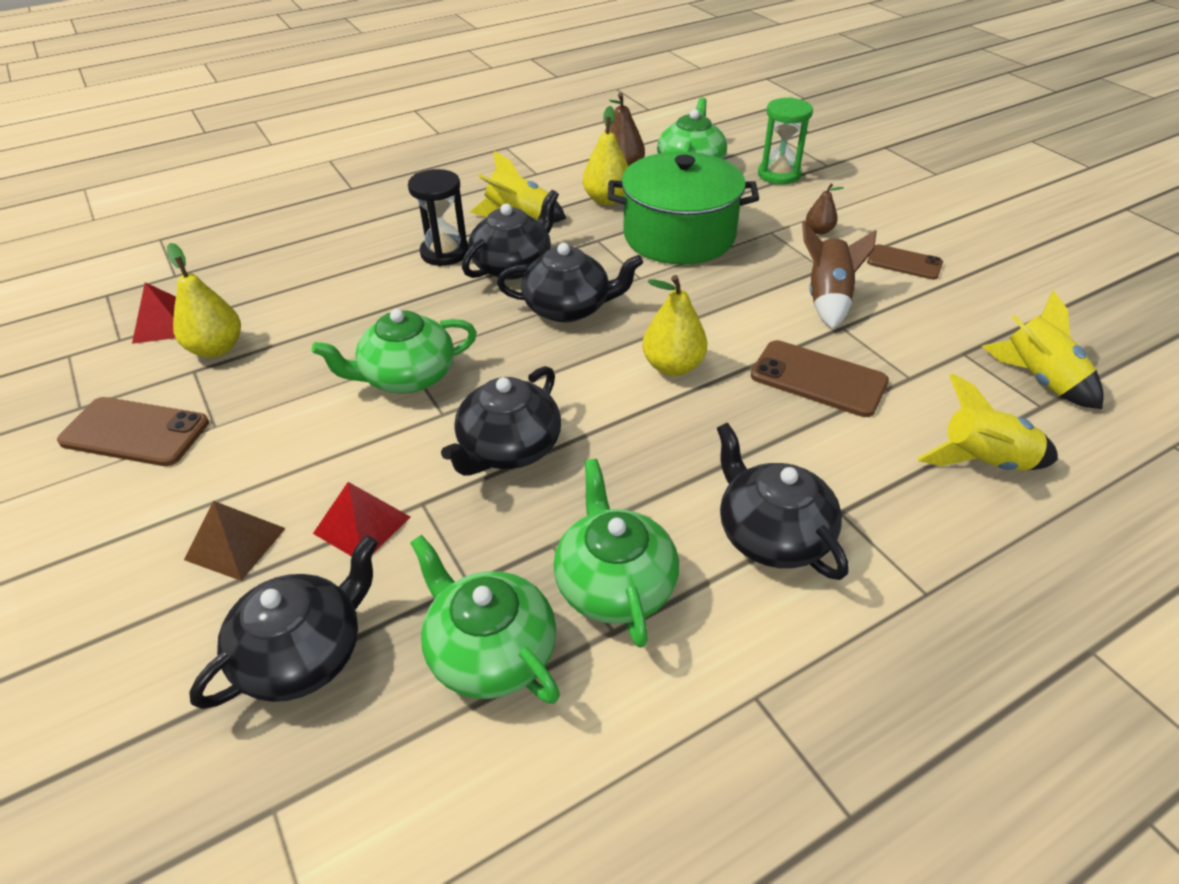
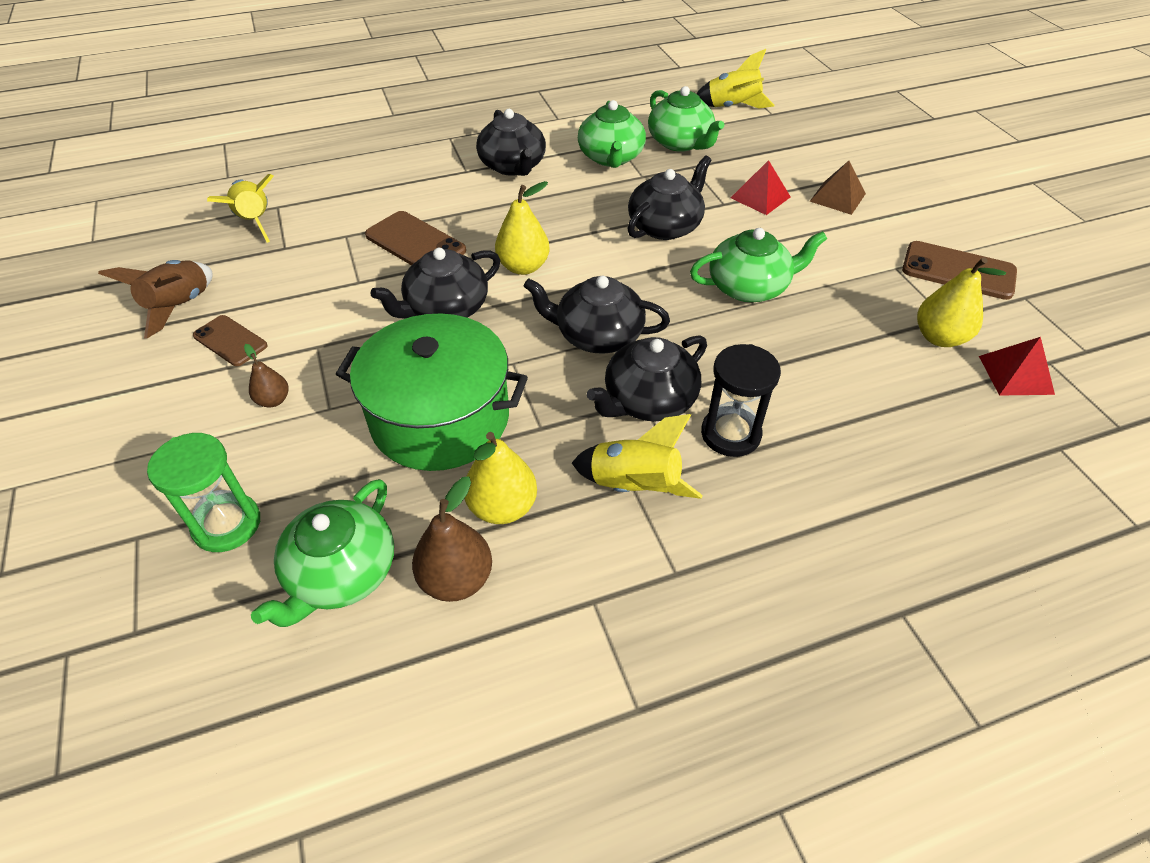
camera: 170 degrees left, 5 degrees up
black teapot [189,535,378,709] -> black teapot moved to [370,248,500,318]
brown rocket [802,221,876,329] -> brown rocket moved to [98,260,213,339]
yellow rocket [917,373,1058,471] -> yellow rocket moved to [696,49,774,109]

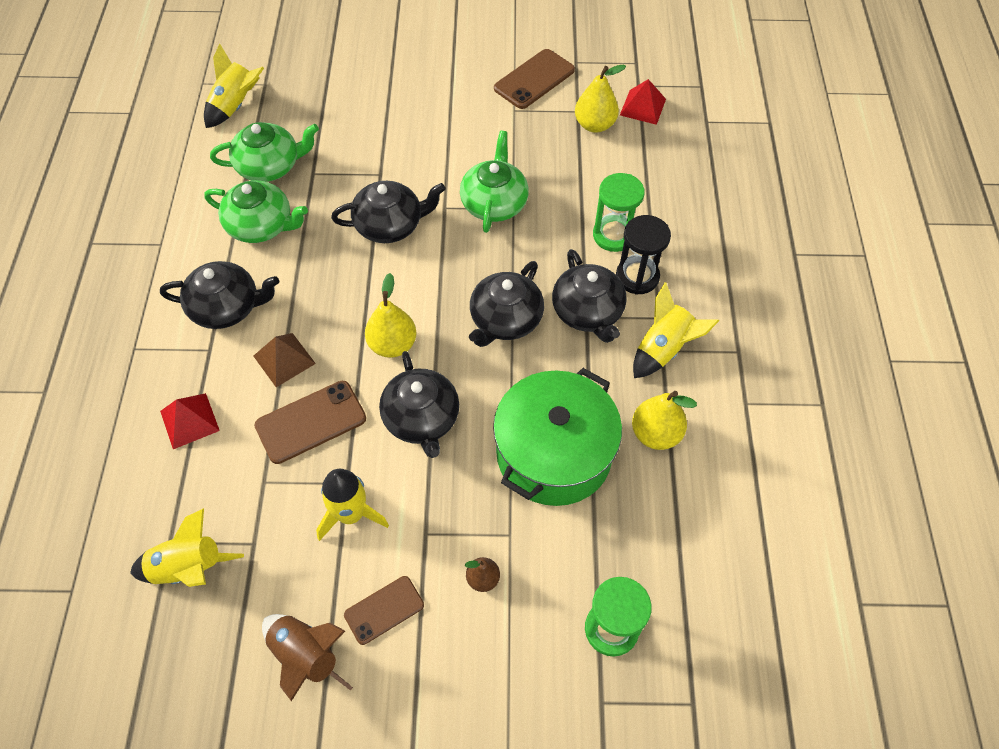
camera: 70 degrees left, 10 degrees up
green teapot [251,479,394,627] -> none
brown pear [412,476,492,602] -> none
black teapot [627,156,712,240] -> black teapot turned 105 degrees clockwise [331,181,446,243]
red pyramid [731,160,791,215] -> red pyramid moved to [160,393,220,449]
brown pyramid [810,161,866,215] -> brown pyramid moved to [254,333,316,387]
none -> yellow rocket [316,469,389,541]
none -> green hourglass [593,173,645,252]

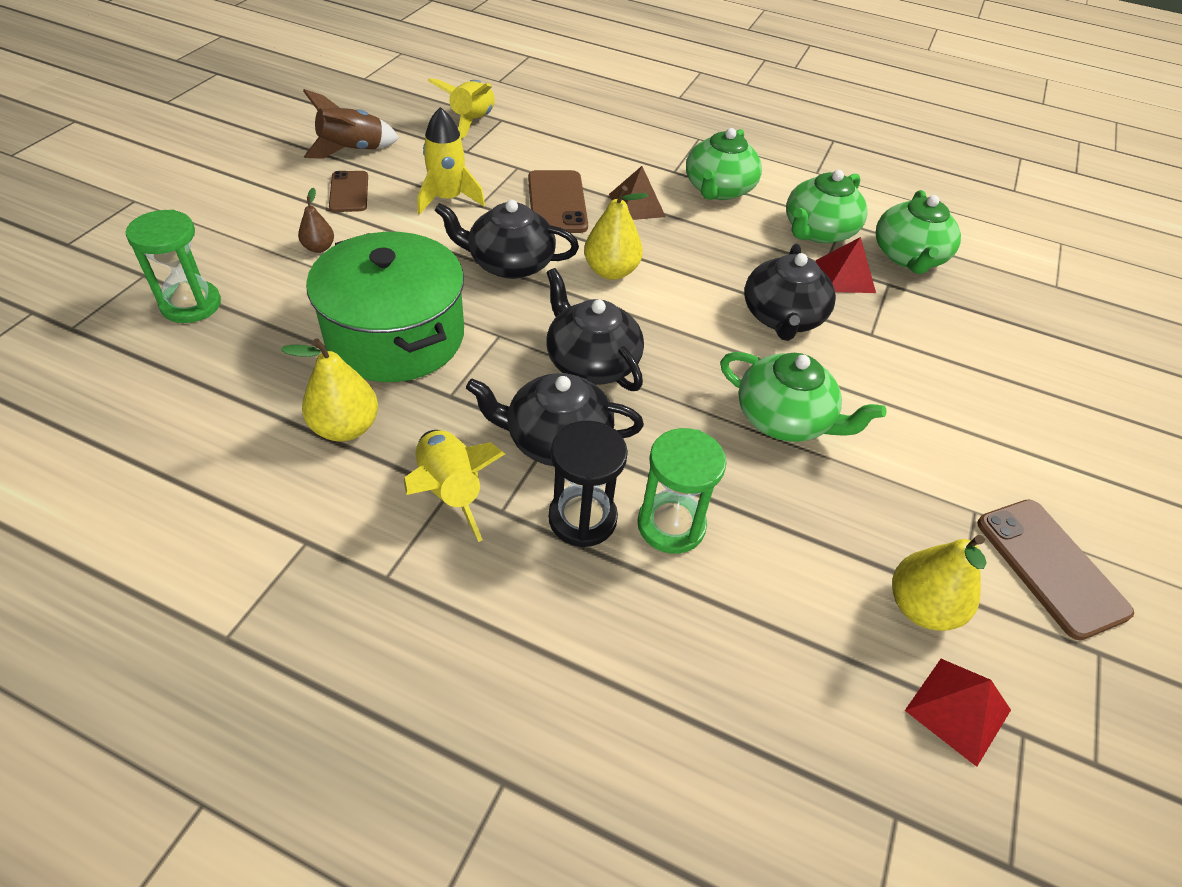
camera: 110 degrees right, 10 degrees down
black teapot [160,261,279,329] -> green teapot [686,128,762,200]
red pyramid [160,393,220,449] -> red pyramid moved to [816,237,876,293]
yellow rocket [204,43,264,128] -> none

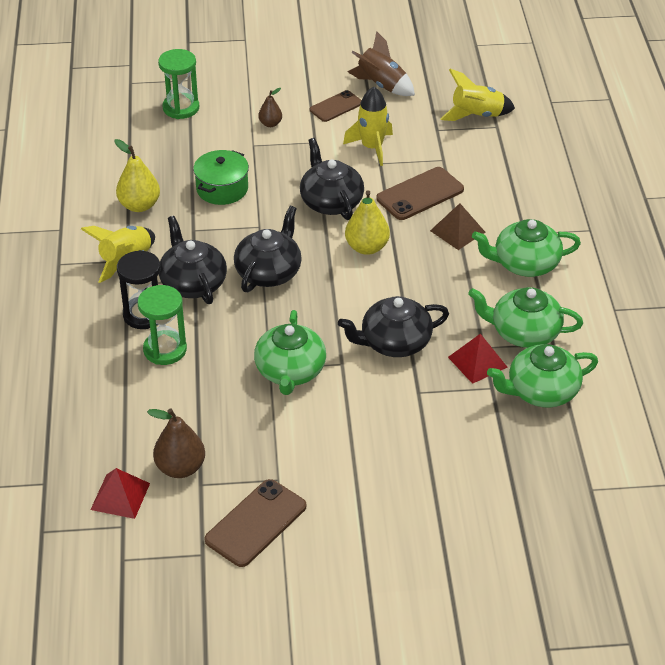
camera: 65 degrees right, 5 degrees down
green pot [306,232,464,382] -> green pot [193,150,249,205], size x0.57
yellow pear [892,535,987,631] -> brown pear [147,408,205,478]

